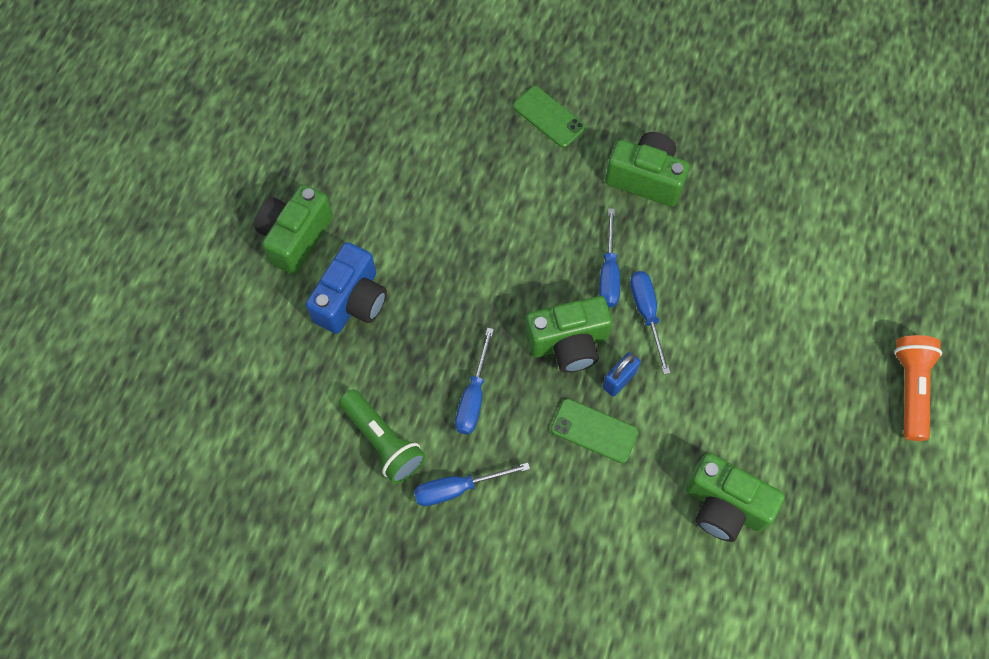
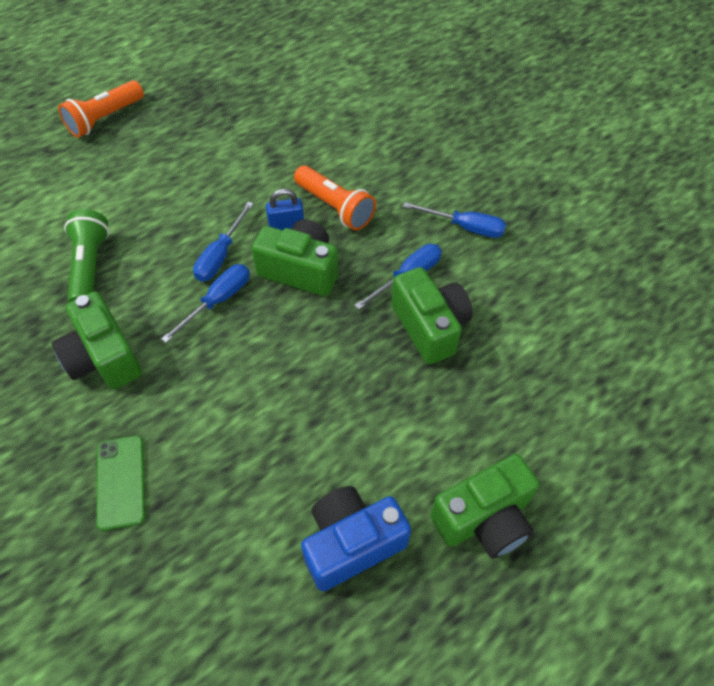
camera: 145 degrees left, 10 degrees down
blue camera [306,242,387,334] -> blue camera moved to [301,486,411,591]
green flashlight [339,390,426,484] -> green flashlight moved to [64,209,109,302]
green phone [551,399,639,463] -> orange flashlight [294,166,376,230]
green camera [686,453,785,542] -> green camera moved to [392,267,473,365]

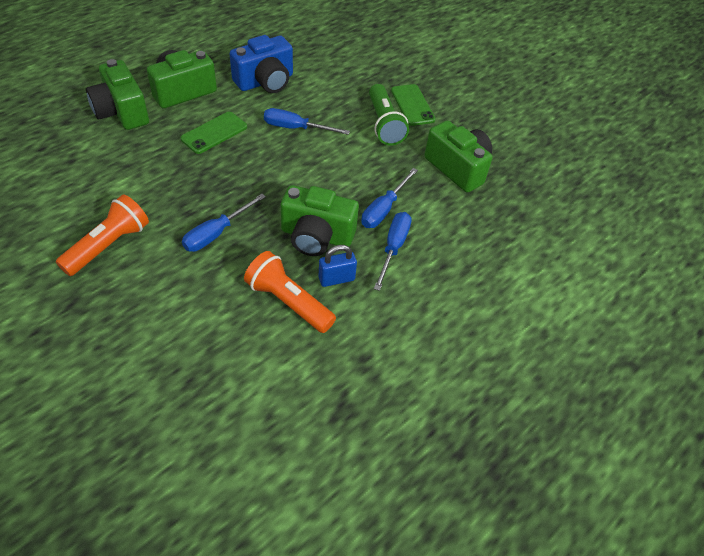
camera: 170 degrees right, 5 degrees down
orange flashlight [58,80,144,138] -> orange flashlight moved to [56,194,149,276]
green flashlight [64,209,109,302] -> green flashlight moved to [369,84,409,146]
green camera [392,267,473,365] -> green camera moved to [86,59,149,130]
blue screwdriver [403,202,506,238] -> blue screwdriver moved to [264,108,350,135]
none -> green phone [181,112,247,154]

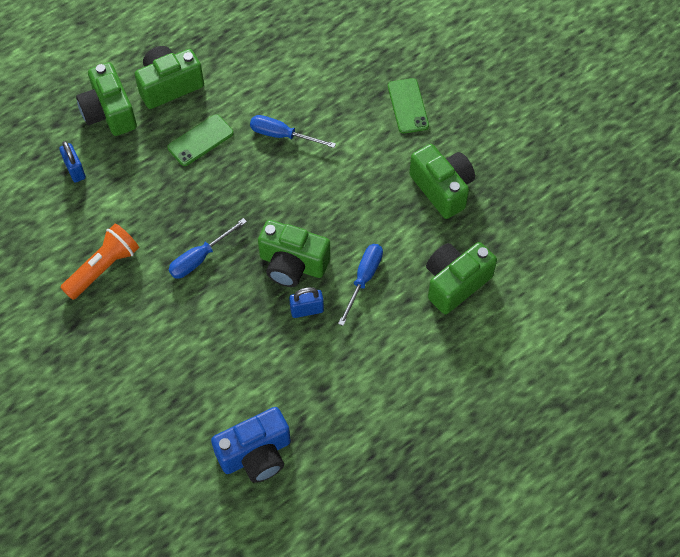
camera: 10 degrees right, 10 degrees up
blue camera [230,35,293,93] -> blue camera moved to [211,407,291,483]
orange flashlight [244,251,336,333] -> none
blue screwdriver [361,168,418,228] -> none
green flashlight [369,84,409,146] -> none
none -> blue padlock [59,141,86,183]
none -> green camera [426,242,497,314]

